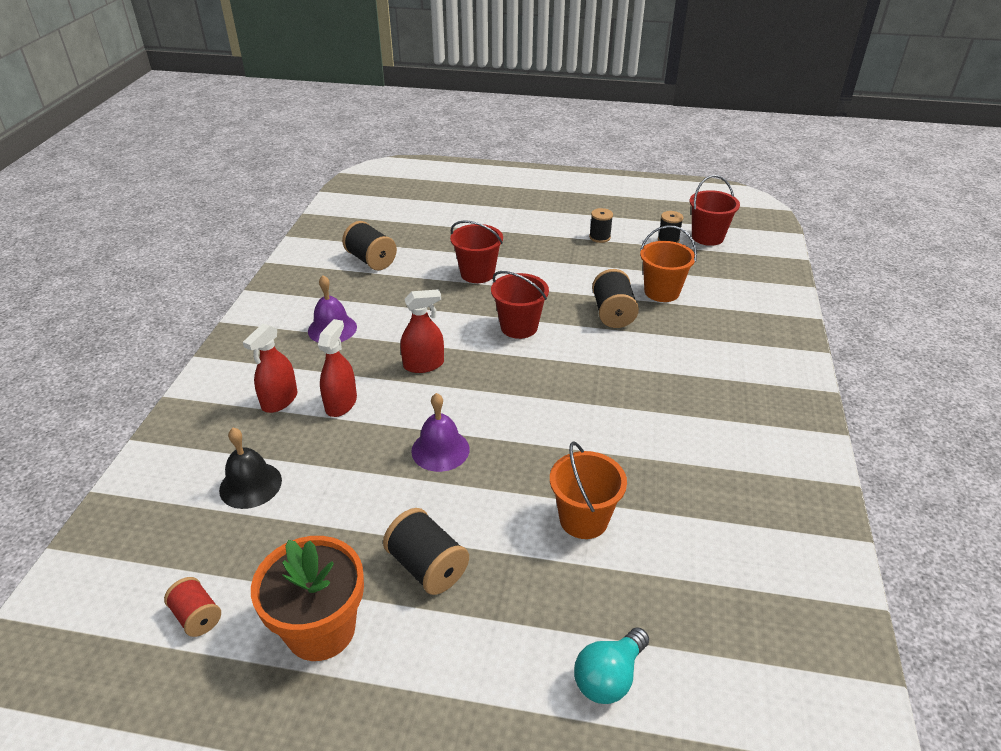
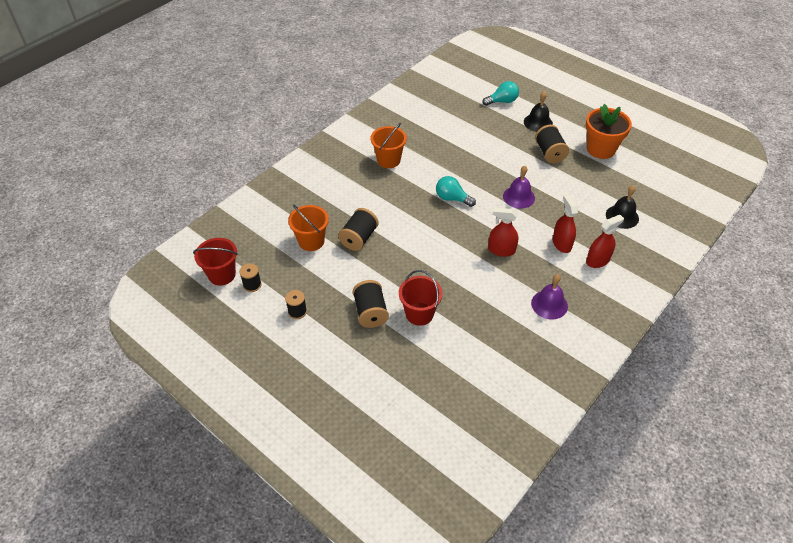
camera: 150 degrees left, 10 degrees up
red spool [164,577,221,637] -> none
red spray bottle [318,319,357,417] -> red spray bottle turned 120 degrees clockwise [553,195,578,253]
black spool [342,221,397,271] -> black spool moved to [353,280,389,328]
red bucket [491,271,549,339] -> none
orange bucket [550,441,627,539] -> orange bucket moved to [371,123,407,168]
none -> turquoise light bulb [436,176,476,207]
none -> black bell [524,91,553,132]

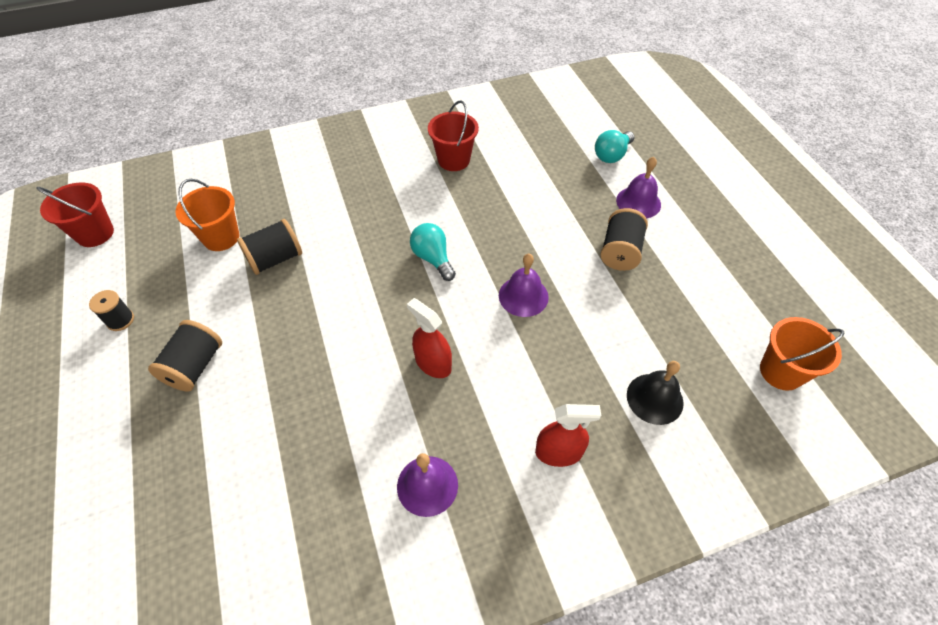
camera: 30 degrees right, 5 degrees up
black spool [239,263,262,292] -> none
orange bucket [371,123,407,168] -> orange bucket moved to [760,317,844,391]
red bucket [399,270,443,326] -> red bucket moved to [428,100,479,171]
turquoise light bulb [482,81,519,106] -> turquoise light bulb turned 120 degrees clockwise [595,130,635,163]
black bell [524,91,553,132] -> purple bell [616,157,661,218]
red spray bottle [553,195,578,253] -> none
orange flower pot [586,104,632,159] -> none

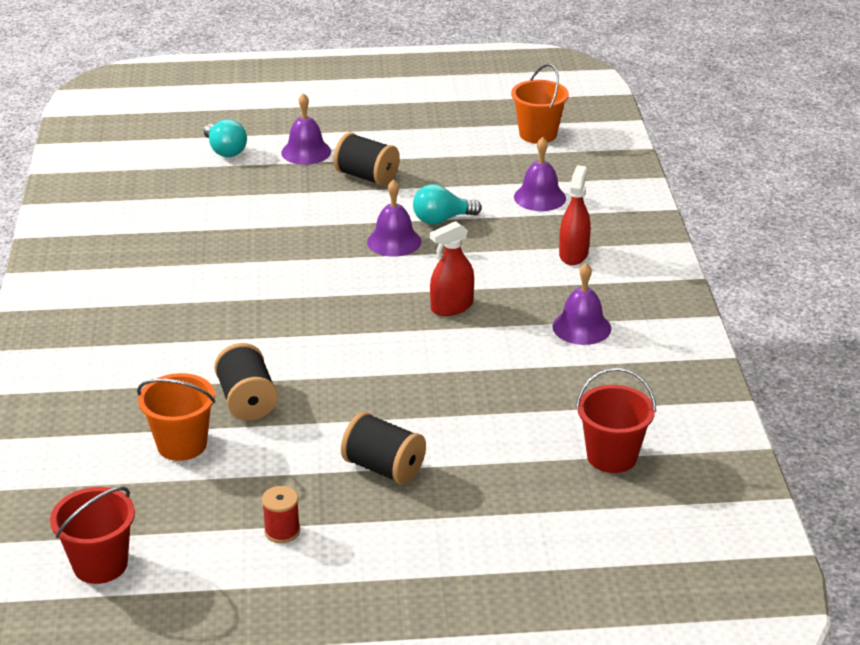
camera: 75 degrees left, 20 degrees down
black spool [89,290,134,331] -> red spool [262,486,300,543]
turquoise light bulb [410,223,456,281] -> turquoise light bulb moved to [413,184,482,225]
red bucket [428,100,479,171] -> red bucket moved to [576,368,656,473]
black bell [627,361,684,425] -> purple bell [514,137,566,211]

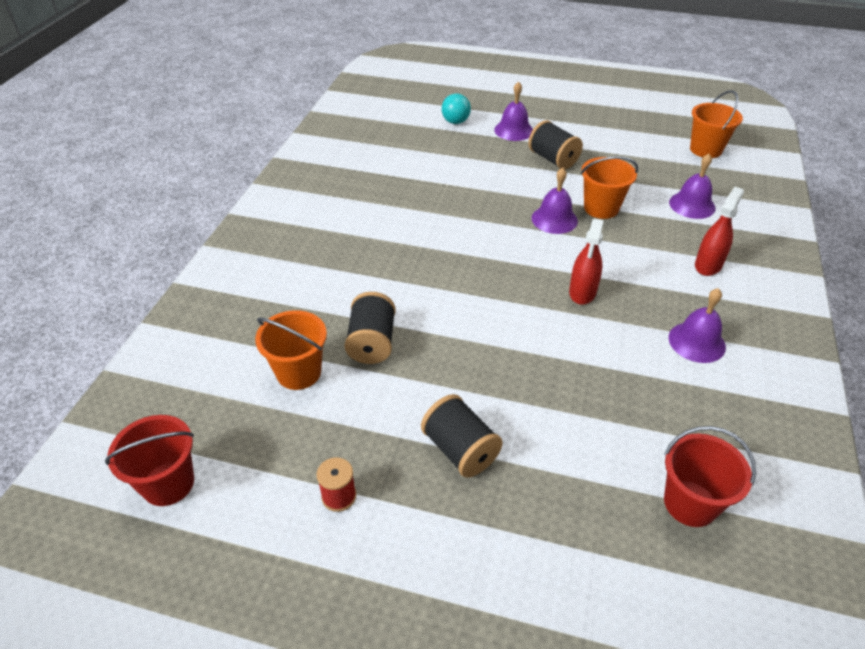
camera: 20 degrees right, 10 degrees up
turquoise light bulb [413,184,482,225] -> orange bucket [581,156,638,219]
red spray bottle [430,221,474,316] -> red spray bottle turned 60 degrees counterclockwise [569,219,604,305]

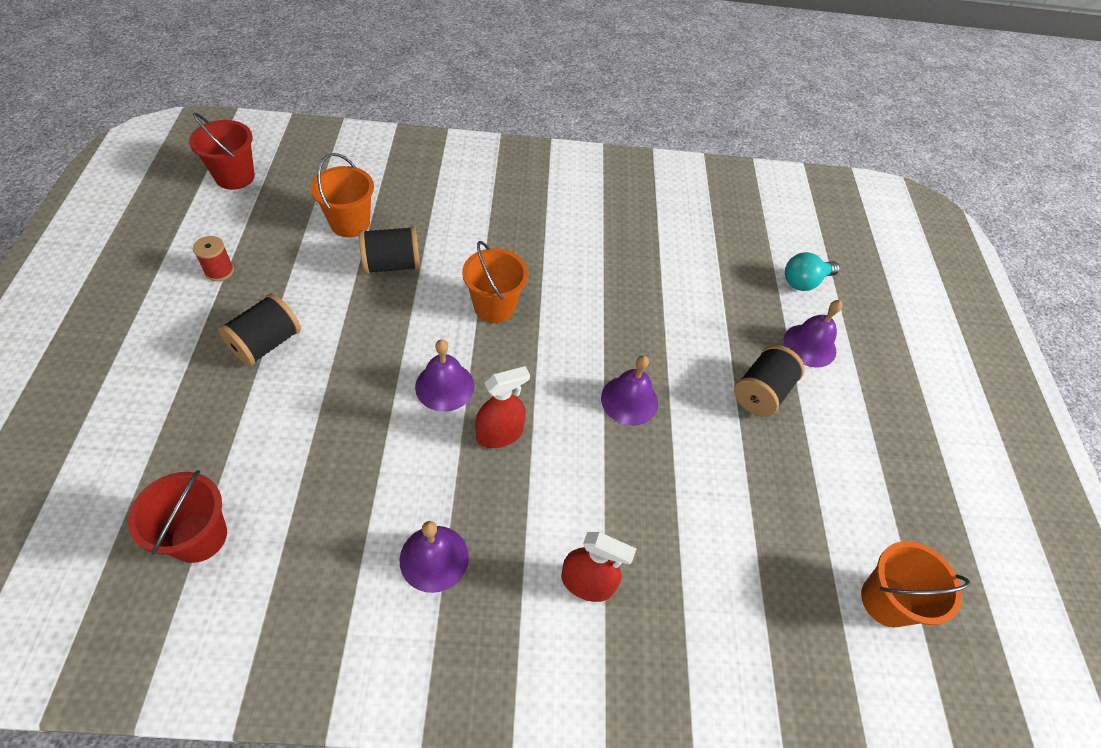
camera: 70 degrees right, 10 degrees up
red spray bottle [569,219,604,305] -> red spray bottle turned 150 degrees clockwise [475,366,530,448]
orange bucket [581,156,638,219] -> orange bucket moved to [462,241,528,323]
purple bell [669,154,715,219] -> purple bell moved to [415,340,474,412]

